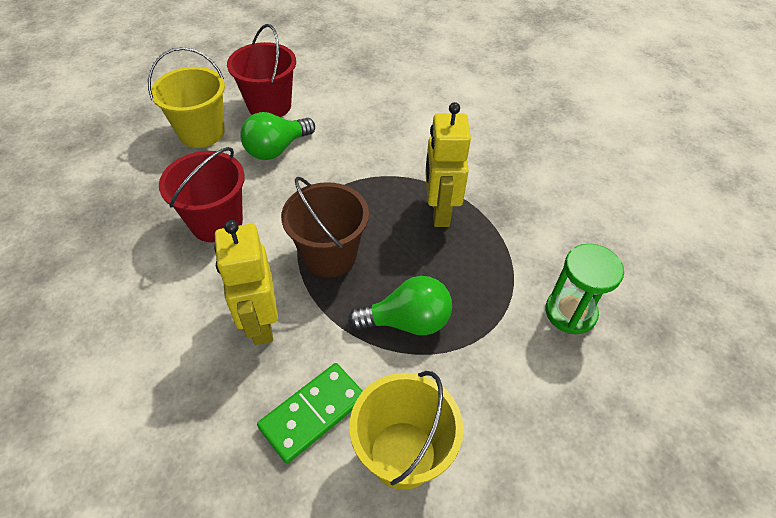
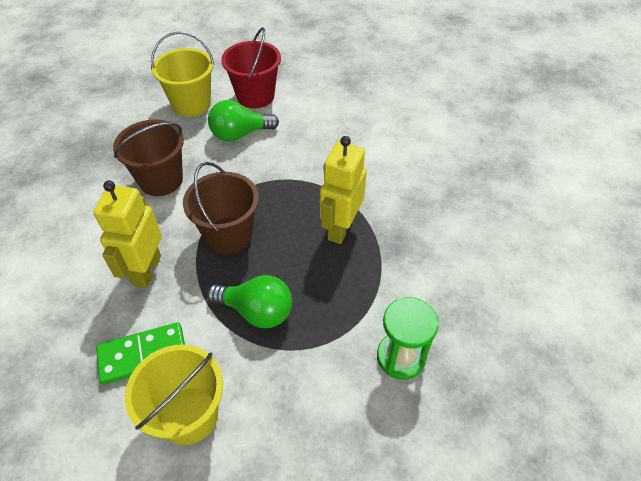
camera: 25 degrees right, 0 degrees up
red bucket [159,147,245,242] -> brown bucket [113,119,184,196]

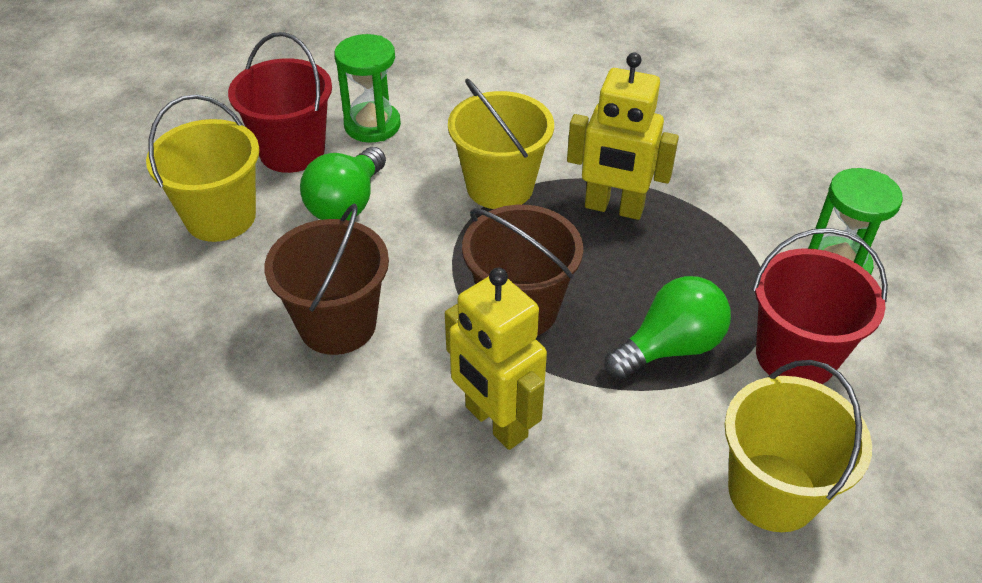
camera: 50 degrees left, 5 degrees down
green domino [96,322,185,385] -> none
yellow robot [320,136,367,244] -> yellow robot turned 45 degrees counterclockwise [567,52,679,220]
none -> green hourglass [334,34,401,143]
none -> yellow bucket [448,79,554,209]
none -> red bucket [752,228,888,384]

